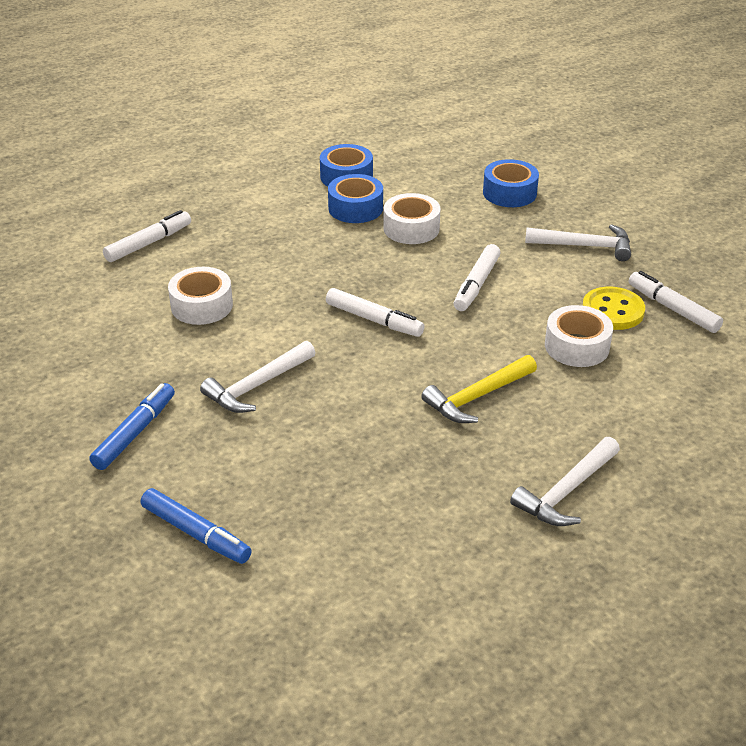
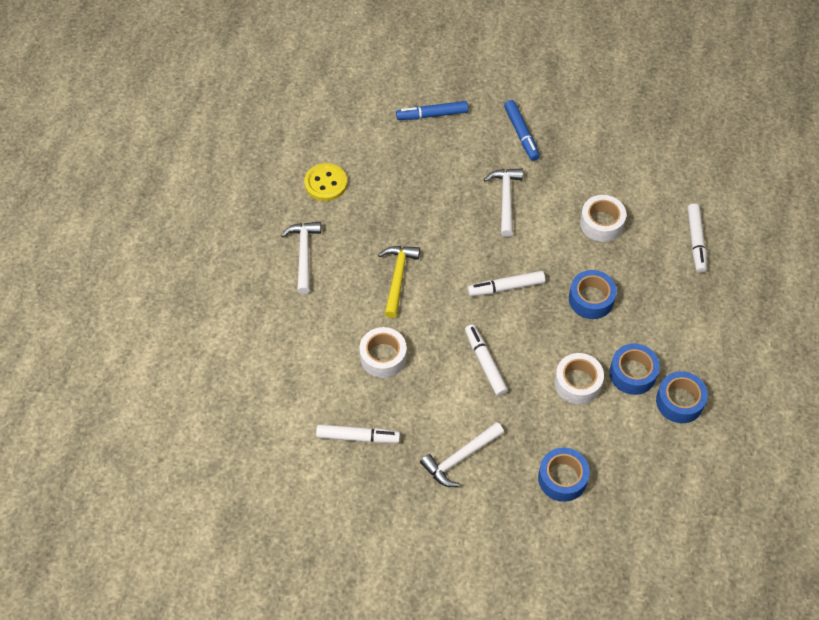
camera: 135 degrees right, 20 degrees up
yellow button [582,287,645,330] -> yellow button moved to [304,163,347,201]
none -> blue tape [569,270,617,319]

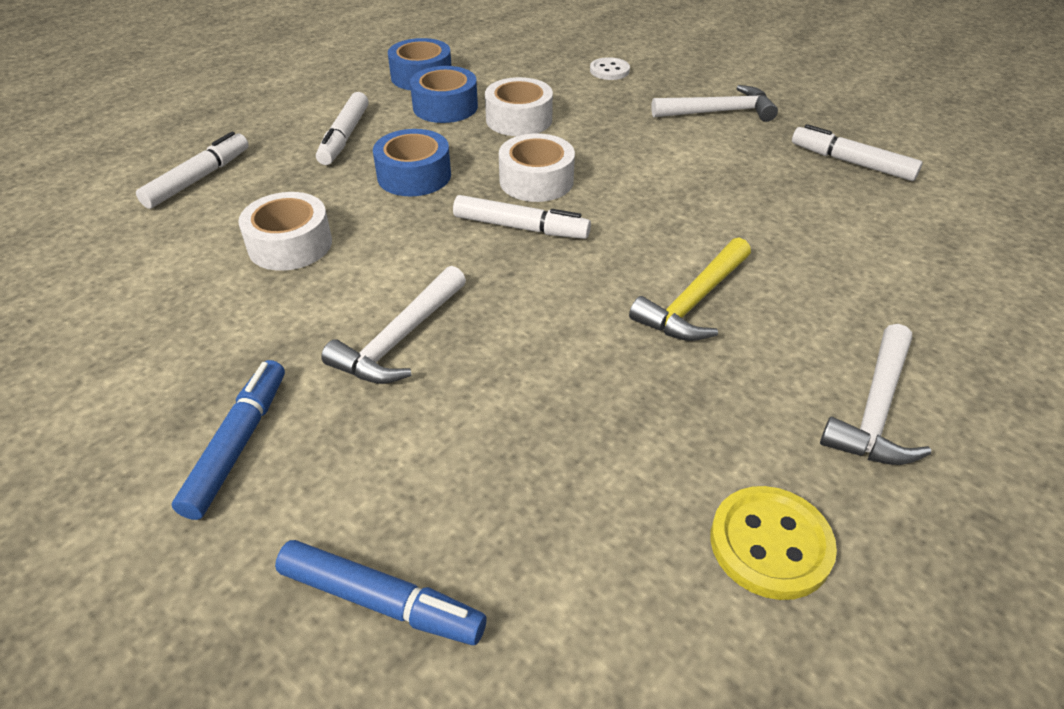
camera: 150 degrees left, 15 degrees down
white tape [359,327,407,378] -> white tape moved to [499,133,575,202]
white marker [465,324,508,396] -> white marker moved to [316,92,369,165]
blue tape [538,448,590,502] -> white button [590,57,630,80]

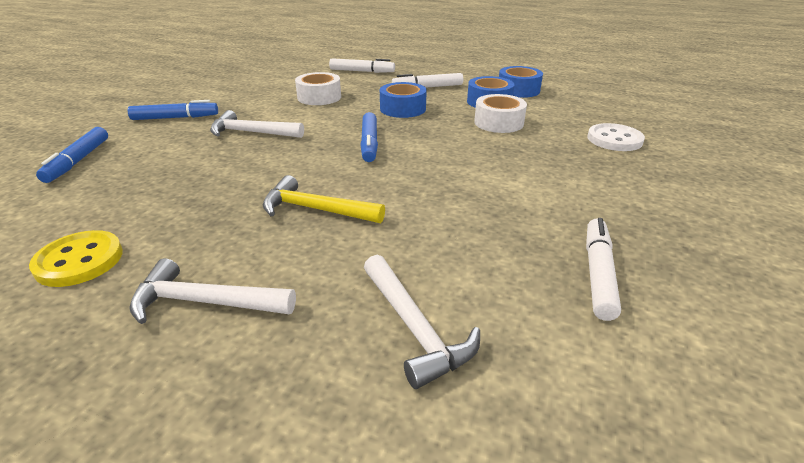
camera: 70 degrees right, 10 degrees down
white marker [453,195,591,239] -> blue marker [360,112,378,162]
white tape [499,133,575,202] -> none
white button [590,57,630,80] -> white button [587,123,645,151], size x1.51
white hammer [651,85,778,122] -> white hammer moved to [364,255,480,389]

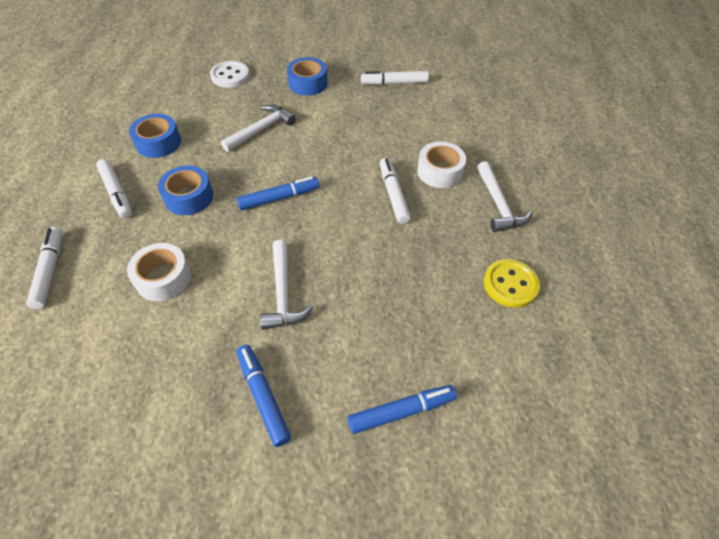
camera: 110 degrees left, 20 degrees up
yellow hammer [263,175,385,223] -> white marker [380,158,411,224]
white hammer [364,255,480,389] -> white hammer moved to [221,104,296,152]
white tape [474,94,527,133] -> white tape moved to [417,141,466,188]
blue tape [499,66,543,98] -> blue tape moved to [287,57,328,96]

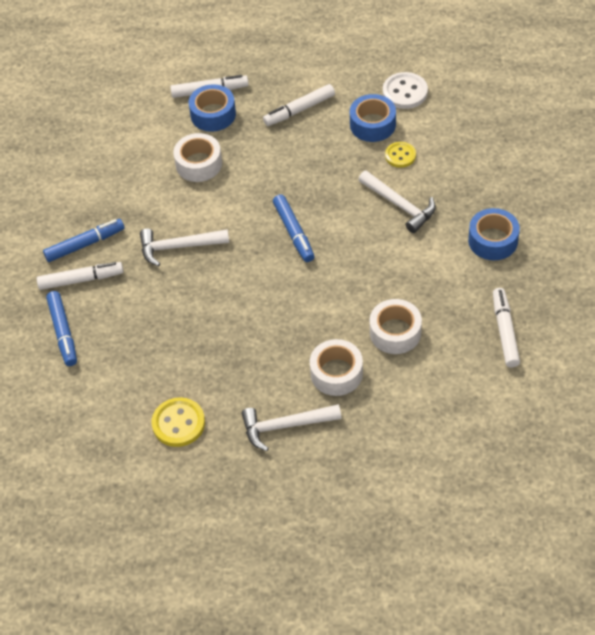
camera: 95 degrees right, 0 degrees up
blue tape [158,166,213,215] -> blue tape moved to [189,84,236,132]
white button [210,61,250,88] -> white button moved to [383,72,428,109]
white marker [380,158,411,224] -> white marker moved to [37,262,124,290]
none -> white tape [370,299,422,354]
none -> yellow button [385,142,416,168]

